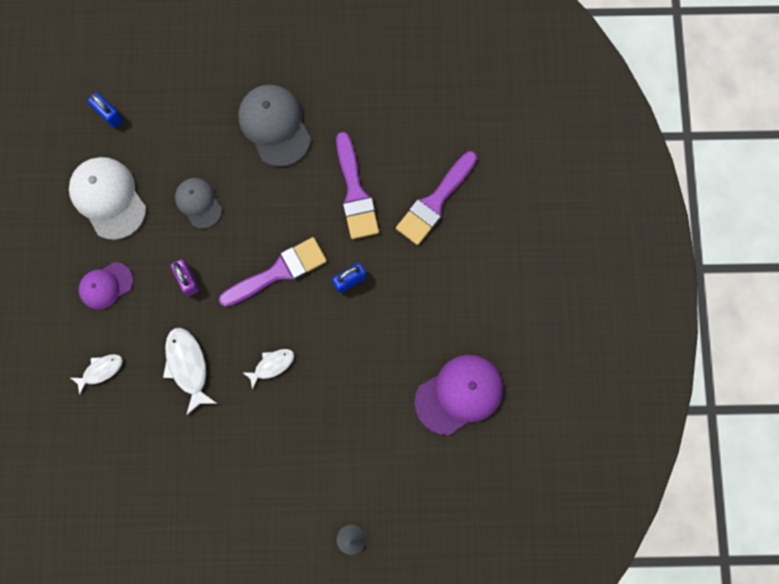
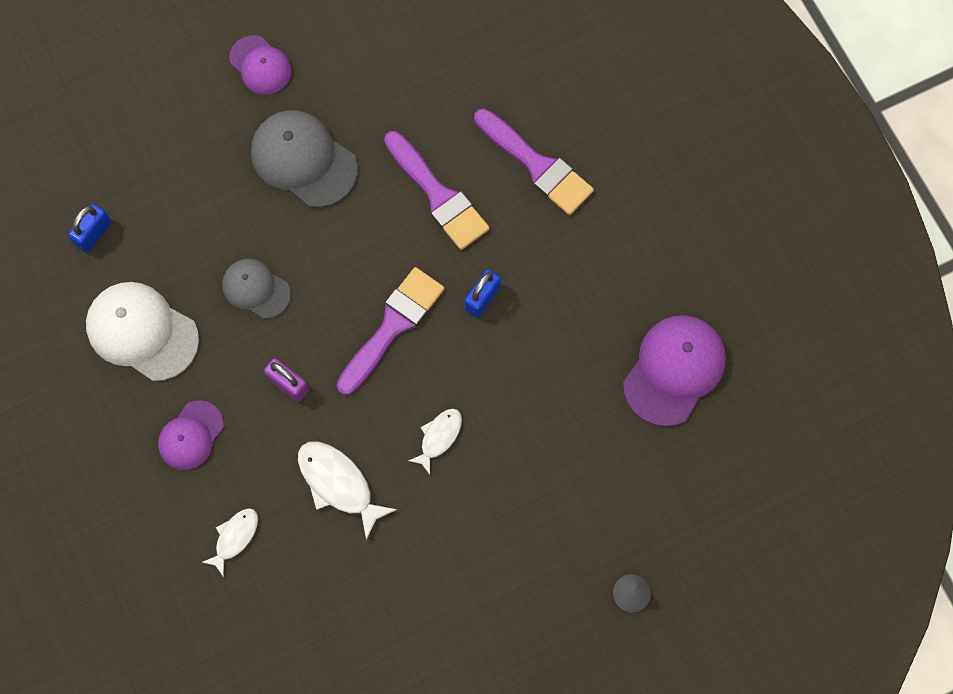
camera: 25 degrees left, 5 degrees down
blue padlock [88,92,123,128] -> blue padlock turned 75 degrees counterclockwise [68,204,111,252]
purple brush [396,151,477,245] -> purple brush turned 60 degrees counterclockwise [474,108,594,215]
none -> purple cap [229,35,292,95]

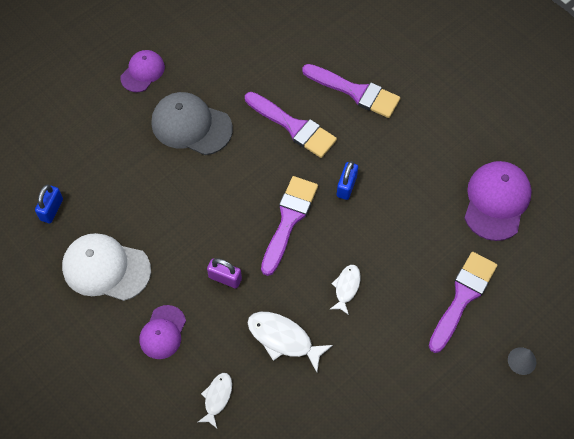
camera: 15 degrees left, 10 degrees down
grey cap [222,259,291,319] -> none
purple cap [229,35,292,95] -> purple cap turned 90 degrees counterclockwise [120,50,165,92]
none -> purple brush [429,252,497,353]

